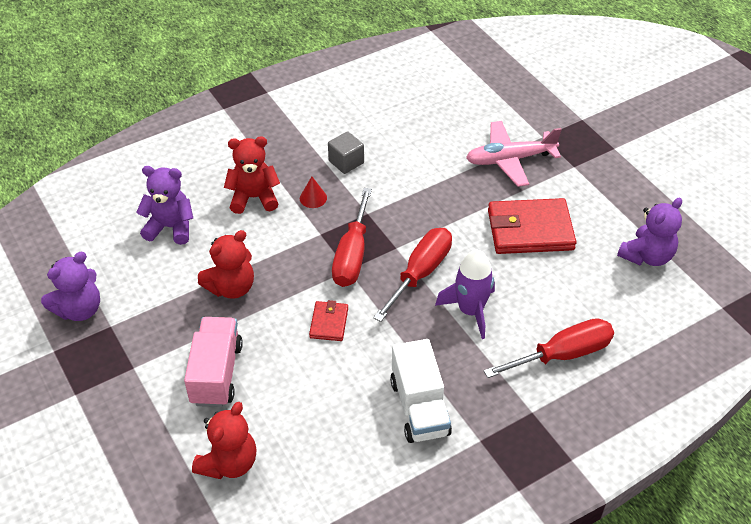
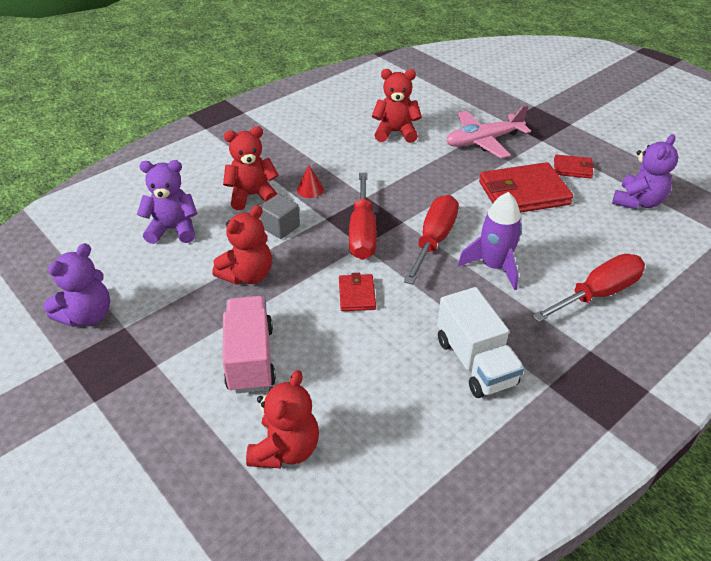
camera: 10 degrees left, 5 degrees down
grey cube [328,131,364,174] -> grey cube moved to [260,194,300,239]
none -> red teddy bear [372,69,422,143]
none -> red wallet [554,155,594,178]

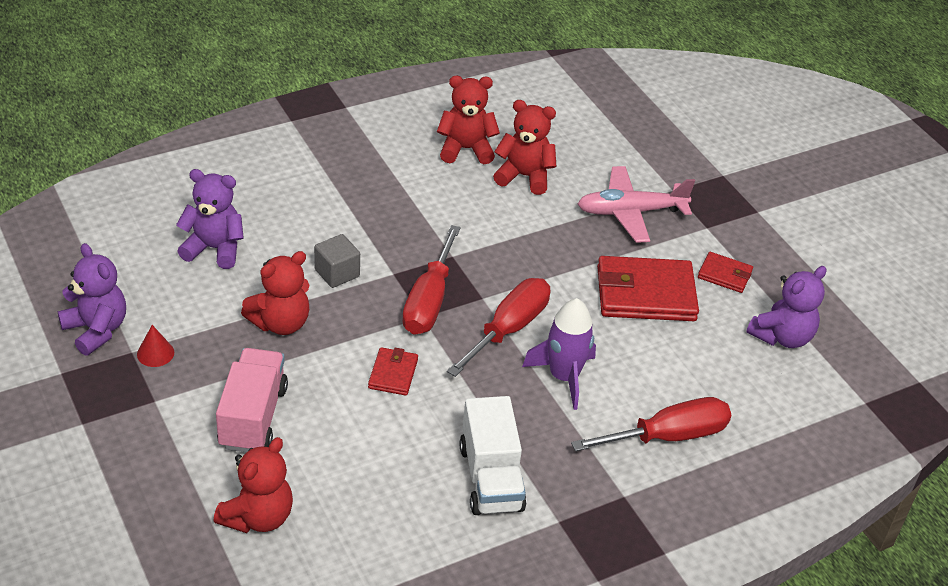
camera: 10 degrees right, 0 degrees up
purple teddy bear [44,243,110,327] -> purple teddy bear turned 90 degrees counterclockwise [58,243,126,356]
red teddy bear [223,126,279,210] -> red teddy bear moved to [437,76,500,164]
red cone [297,165,324,198] -> red cone moved to [137,325,174,367]

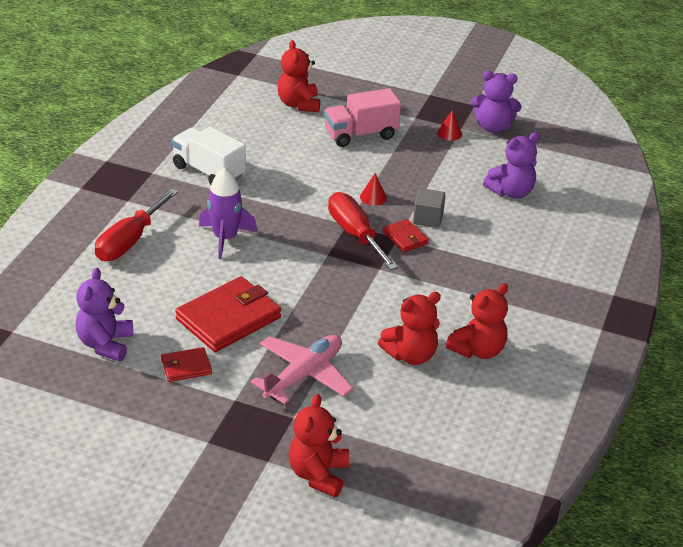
camera: 140 degrees right, 5 degrees down
pink truck [216,348,288,452] -> pink truck turned 105 degrees clockwise [324,88,401,147]
red teddy bear [241,251,309,335] -> red teddy bear moved to [289,394,349,497]
red wallet [368,347,418,396] -> red wallet moved to [383,219,429,252]
red screwdriver [447,278,550,377] -> none
none -> red cone [360,173,387,206]

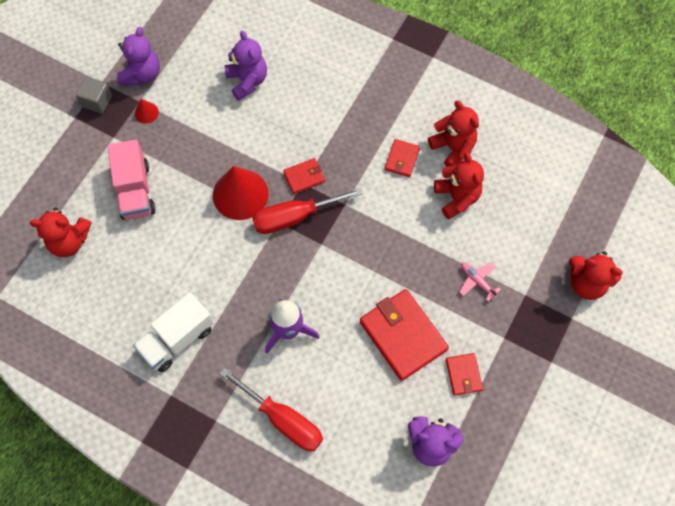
camera: 80 degrees left, 30 degrees up
pink plane [251,335,353,404] -> pink plane [459,263,501,301], size x0.51
red cone [360,173,387,206] -> red cone [213,166,269,220], size x2.23
grey cube [413,188,446,228] -> grey cube moved to [76,77,112,114]
none -> red wallet [385,139,420,177]

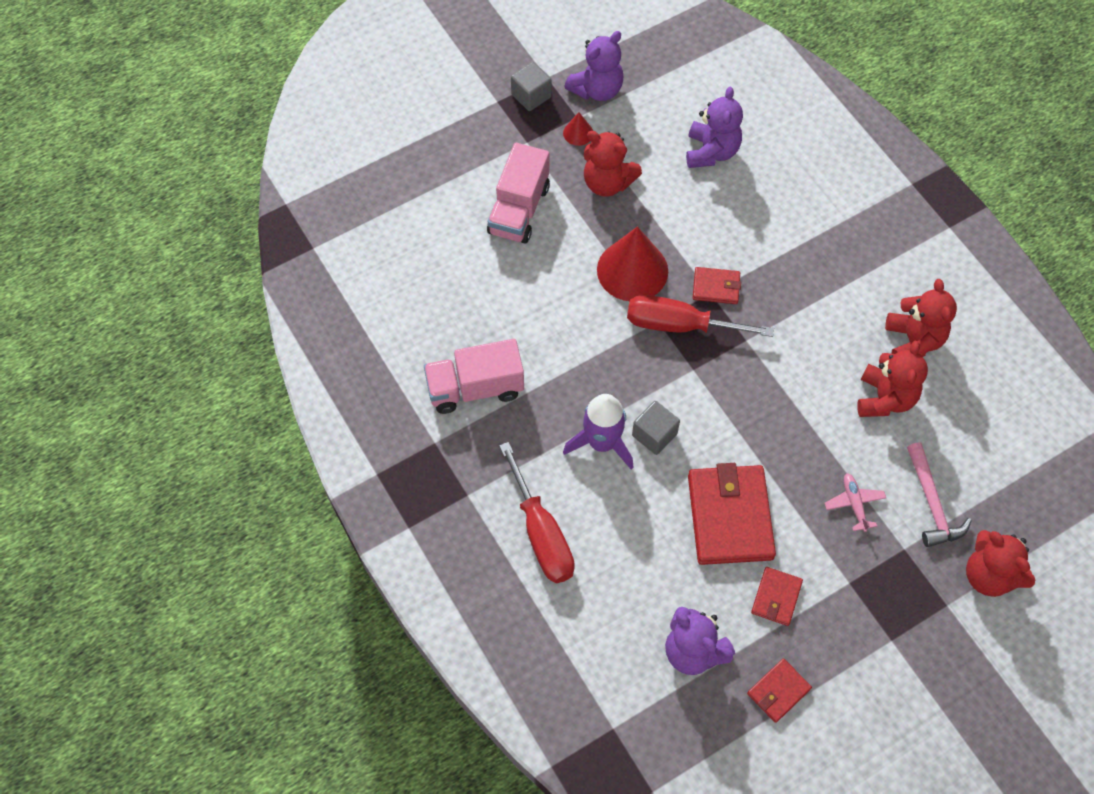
camera: 30 degrees right, 5 degrees down
red teddy bear [30,207,91,257] -> red teddy bear moved to [584,131,642,197]
white truck [133,292,214,372] -> pink truck [424,339,524,414]
red wallet [385,139,420,177] -> red wallet moved to [747,659,812,723]
none -> grey cube [632,401,680,455]
none -> pink hammer [907,442,972,547]

